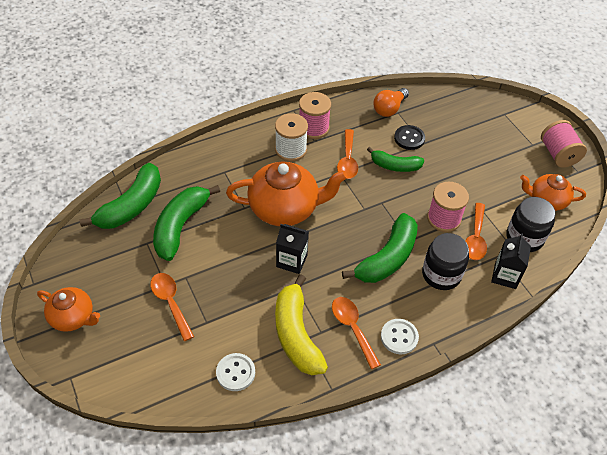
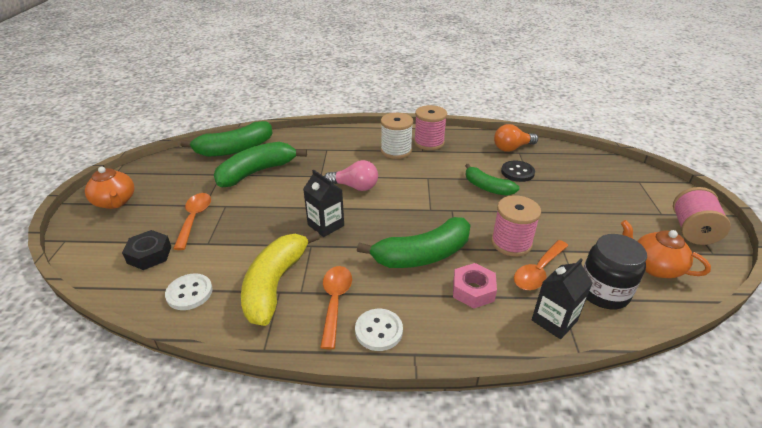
camera: 30 degrees right, 15 degrees down
orange teapot [226,161,348,226] -> pink light bulb [324,160,378,191]
orange spoon [337,129,358,179] -> none
black jar [422,233,469,290] -> pink nut [453,263,497,308]
none -> black nut [122,230,171,270]

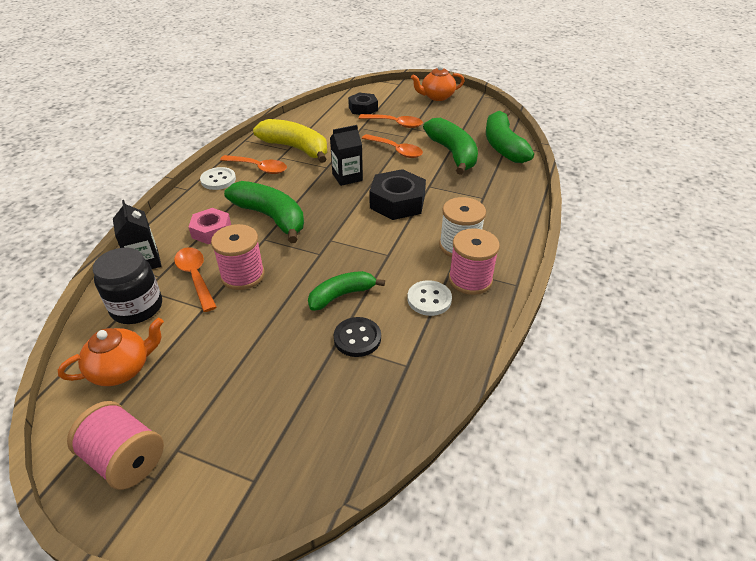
camera: 110 degrees right, 5 degrees up
white button [165,273,213,310] -> white button moved to [407,280,452,316]
pink light bulb [324,160,378,191] -> black nut [369,169,426,220]
green banana [357,217,471,268] -> green banana turned 135 degrees clockwise [224,181,304,243]
orange light bulb [494,124,538,152] -> none
none -> orange spoon [362,134,423,158]

